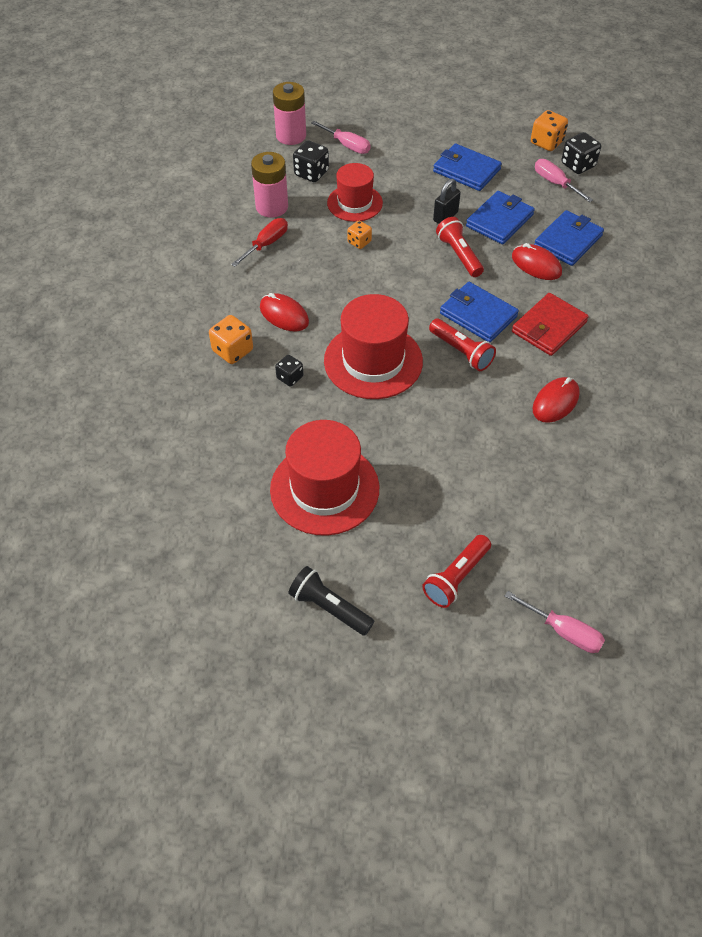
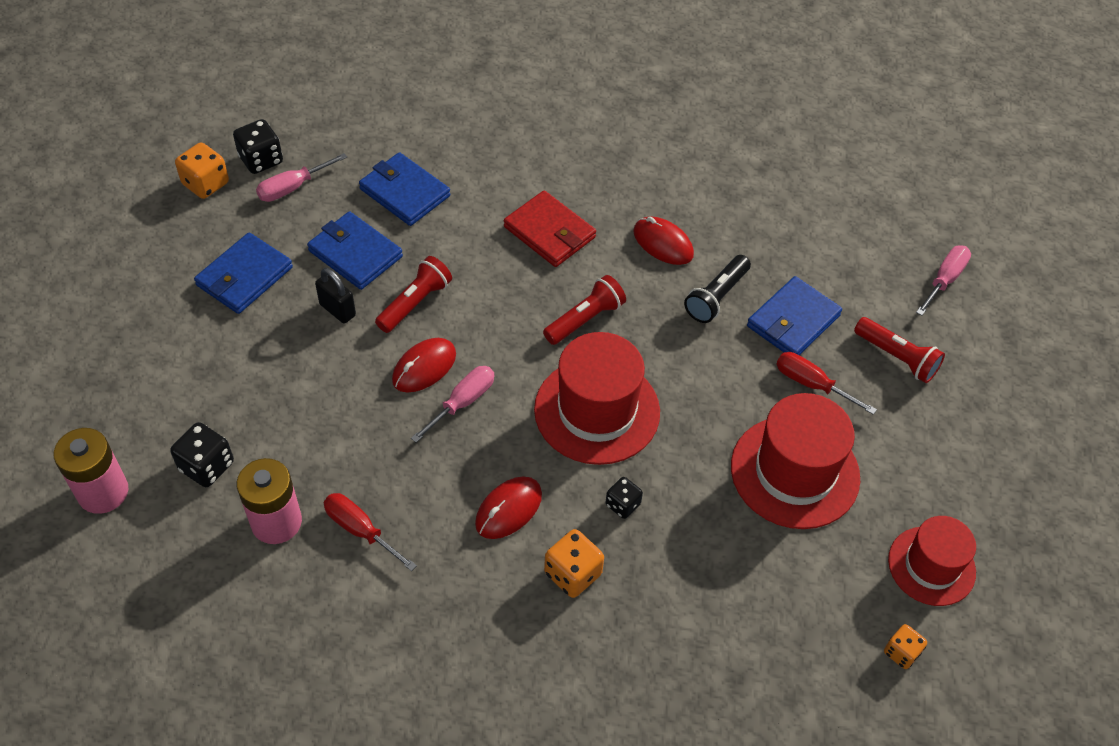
camera: 90 degrees left, 0 degrees up
black flashlight [288,566,374,635] -> black flashlight moved to [684,255,751,323]
pink screwdriver [311,121,371,154] -> pink screwdriver moved to [411,366,494,443]
red hat [327,163,383,222] -> red hat moved to [888,516,976,606]
orange dice [347,221,372,249] -> orange dice moved to [884,624,927,669]
red flashlight [436,217,484,277] -> red flashlight turned 150 degrees clockwise [375,256,452,333]
blue wallet [440,282,519,342] -> blue wallet moved to [747,276,842,355]
red mouse [512,243,562,280] -> red mouse moved to [392,338,456,392]
none -> red screwdriver [776,352,877,415]

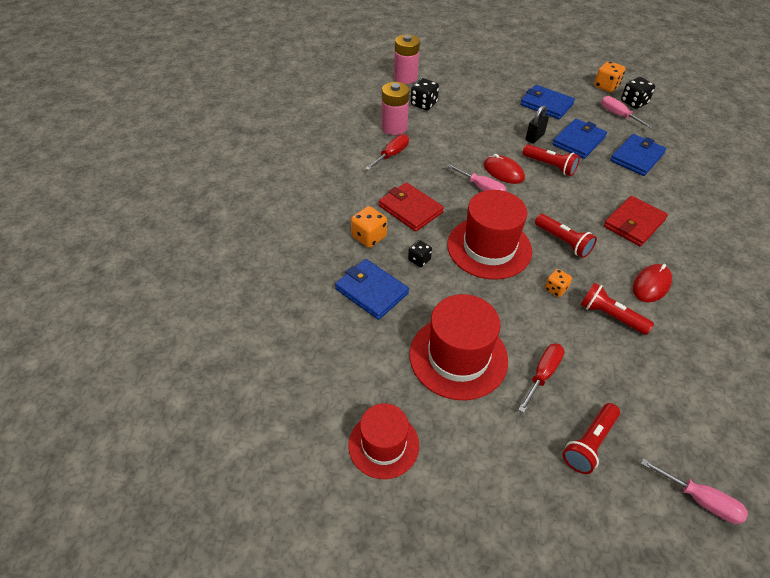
camera: 90 degrees right, 5 degrees down
red mouse [475,477,542,539] -> red wallet [379,182,444,232]
black flashlight [684,255,751,323] -> red flashlight [580,282,654,335]
blue wallet [747,276,842,355] -> blue wallet moved to [335,259,409,320]
orange dice [884,624,927,669] -> orange dice moved to [545,269,572,297]

